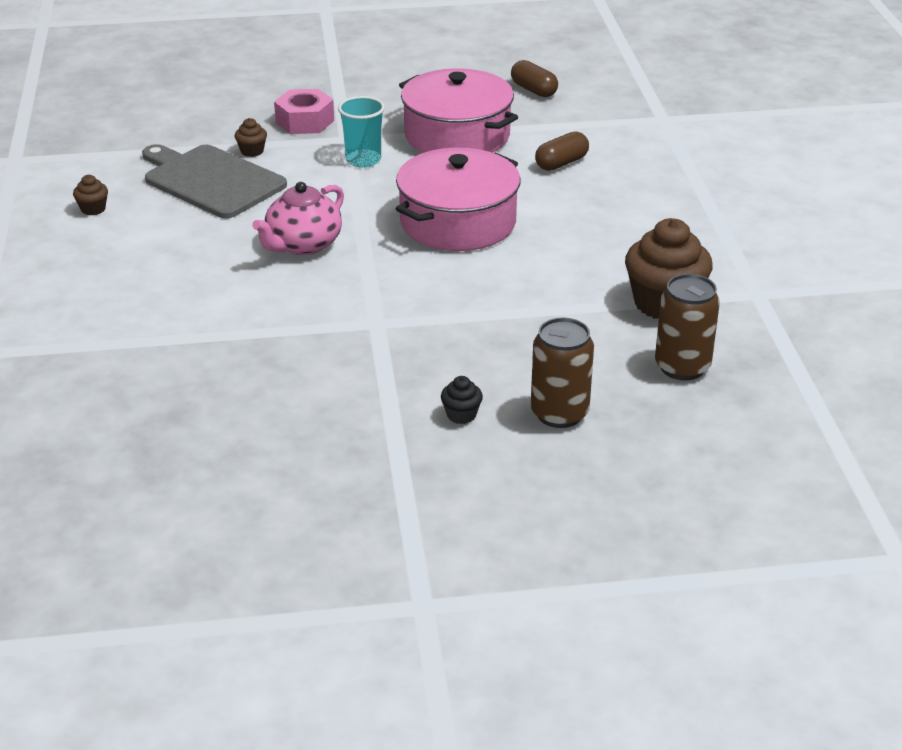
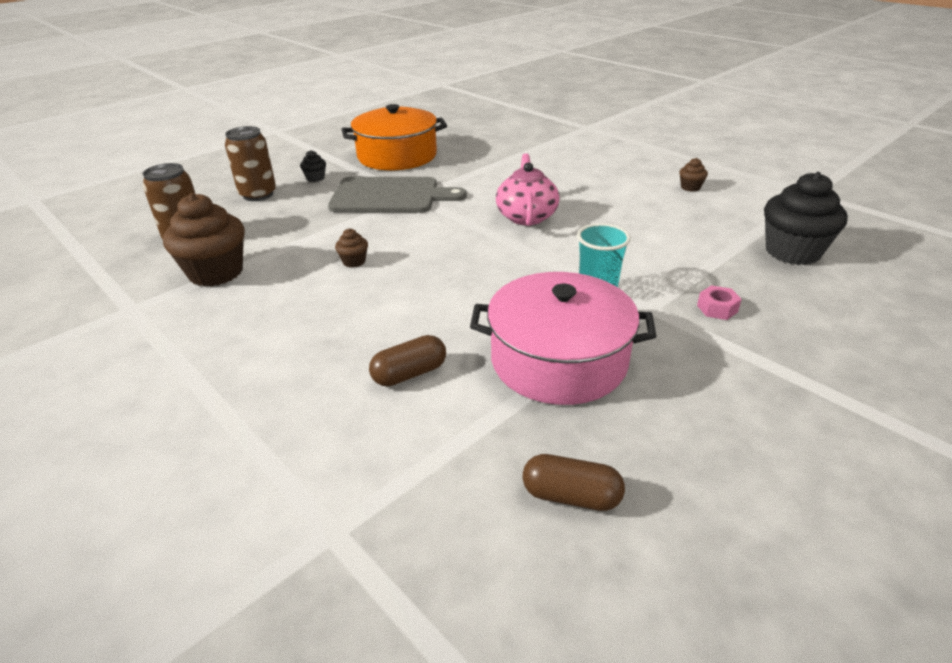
camera: 145 degrees right, 0 degrees up
grey cutting board [142,144,287,218] -> grey cutting board moved to [328,177,467,213]
brown cupcake [235,118,267,157] -> brown cupcake moved to [335,229,368,268]
pink nut [274,89,334,134] -> pink nut [697,285,742,320], size x0.57
pink pot [396,148,520,251] -> none
brown capsule [535,132,589,171] -> brown capsule turned 45 degrees clockwise [369,335,446,386]
none -> orange pot [342,104,447,170]
none -> black cupcake [764,172,848,265]

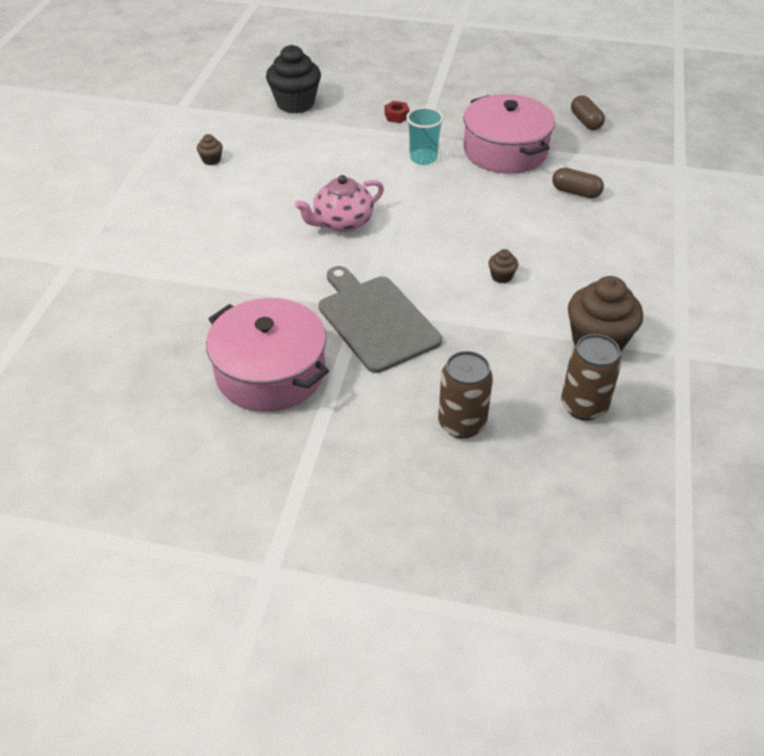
camera: 125 degrees left, 10 degrees up
black cupcake [300,150,326,182] -> none
orange pot [342,104,447,170] -> pink pot [206,298,329,412]
pink nut [697,285,742,320] -> red nut [385,101,410,123]

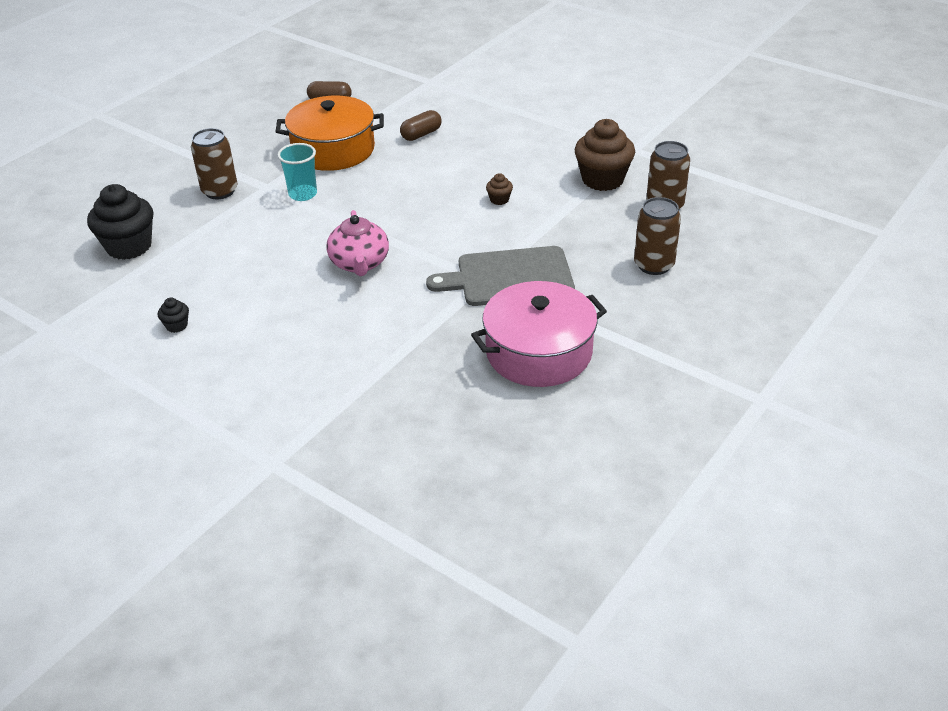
camera: 65 degrees left, 5 degrees down
brown cupcake [197,134,223,165] -> black cupcake [158,298,189,333]
red nut [385,101,410,123] -> brown can [191,128,237,199]
pink pot [463,94,555,174] -> orange pot [275,96,384,171]

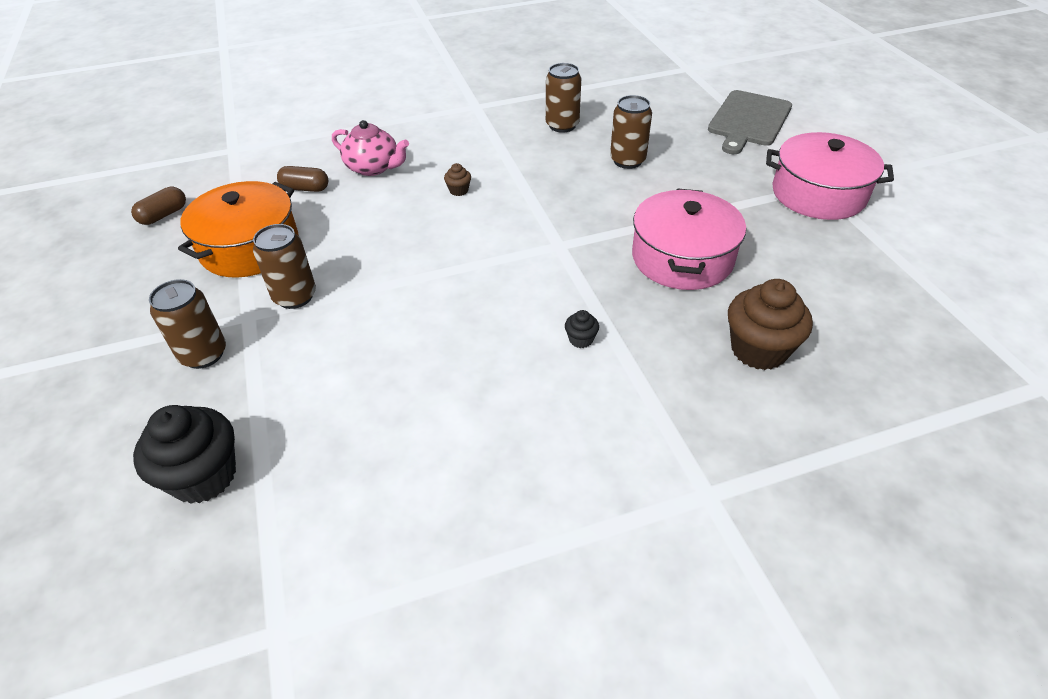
camera: 55 degrees left, 5 degrees up
black cupcake [158,298,189,333] -> black cupcake moved to [565,310,599,348]
turquoise cup [277,143,317,201] -> brown can [253,224,316,309]
pink teapot [326,210,389,276] -> pink teapot moved to [332,120,409,176]
brown capsule [400,110,442,141] -> brown capsule turned 75 degrees counterclockwise [277,166,328,192]
grey cutting board [426,246,575,306] -> grey cutting board moved to [708,90,792,154]
brown cupcake [575,119,635,191] -> brown cupcake moved to [728,279,813,370]
none -> pink pot [766,132,894,220]

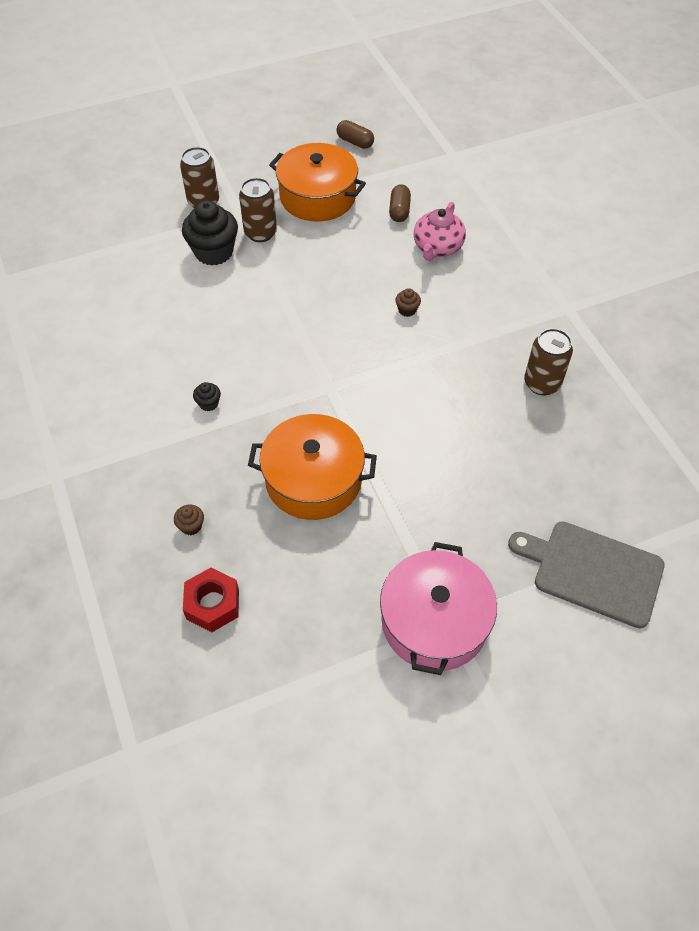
camera: 85 degrees right, 10 degrees up
black cupcake [133,405,236,504] -> black cupcake moved to [182,200,238,265]
brown can [610,95,652,169] -> none
pink pot [632,188,746,290] -> orange pot [248,414,377,520]
brown cupcake [728,279,813,370] -> brown cupcake [174,504,204,535], size x0.44
none -> red nut [183,568,239,632]

